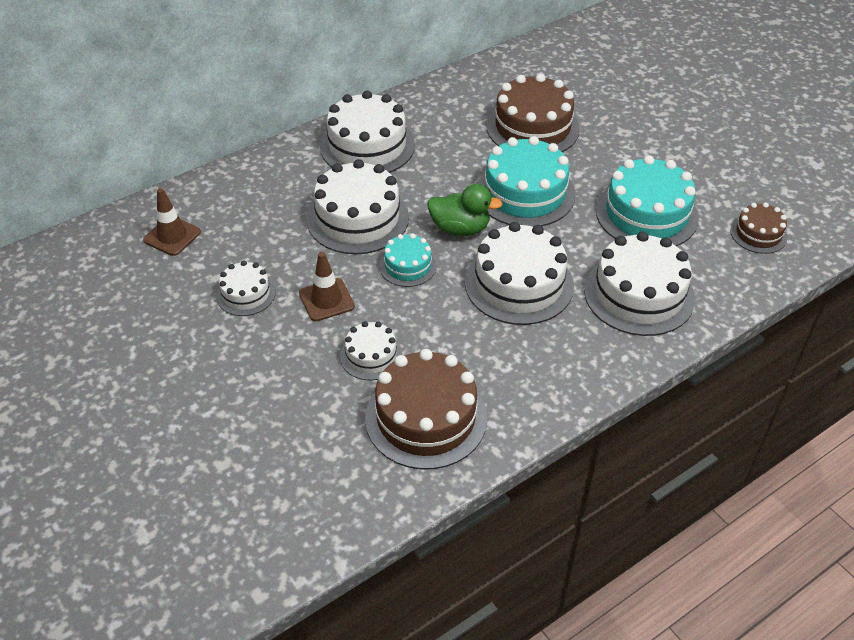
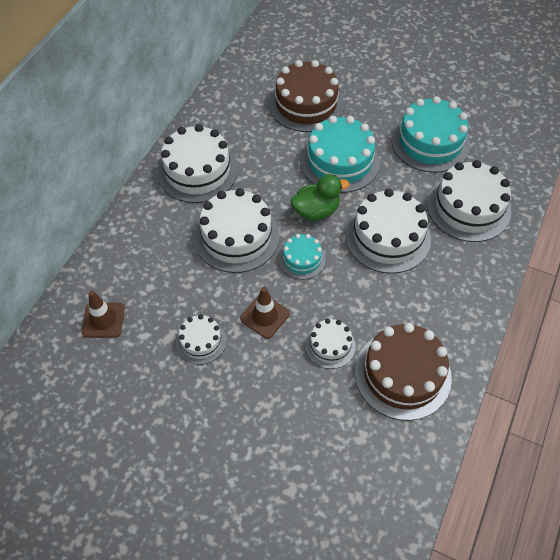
camera: 30 degrees left, 10 degrees up
brown cake [730,203,788,254] -> none

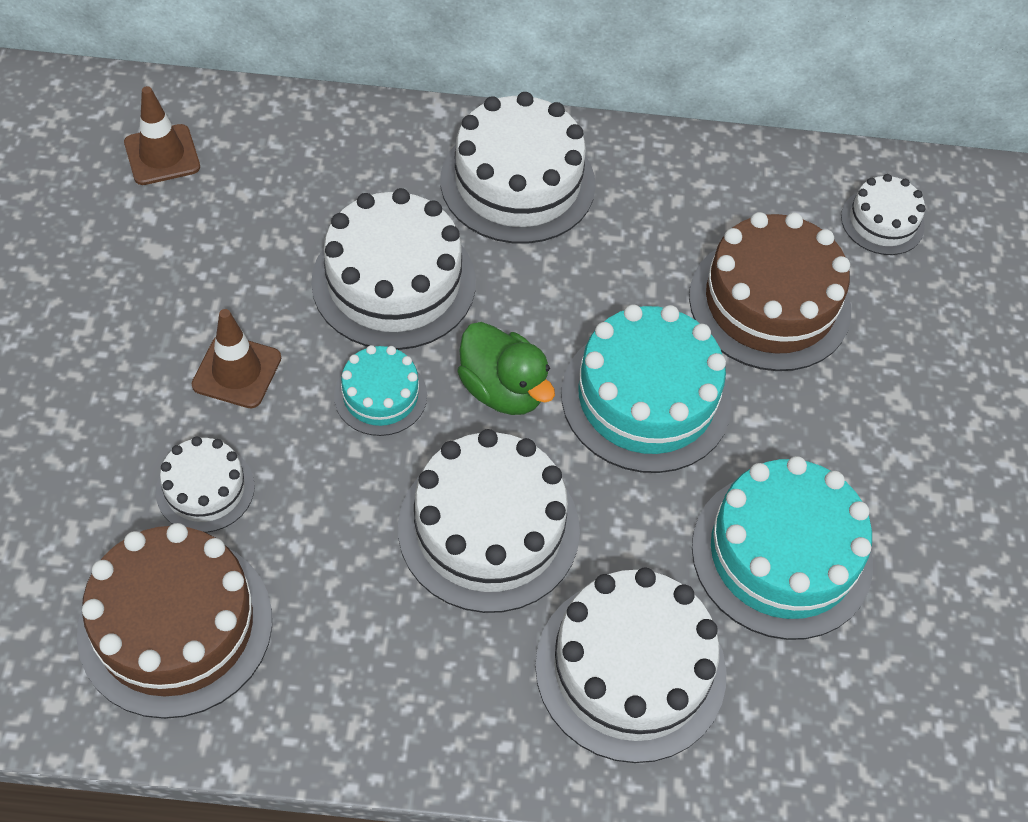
camera: 65 degrees right, 0 degrees up
white cake [176,314,226,365] -> white cake moved to [841,174,925,255]

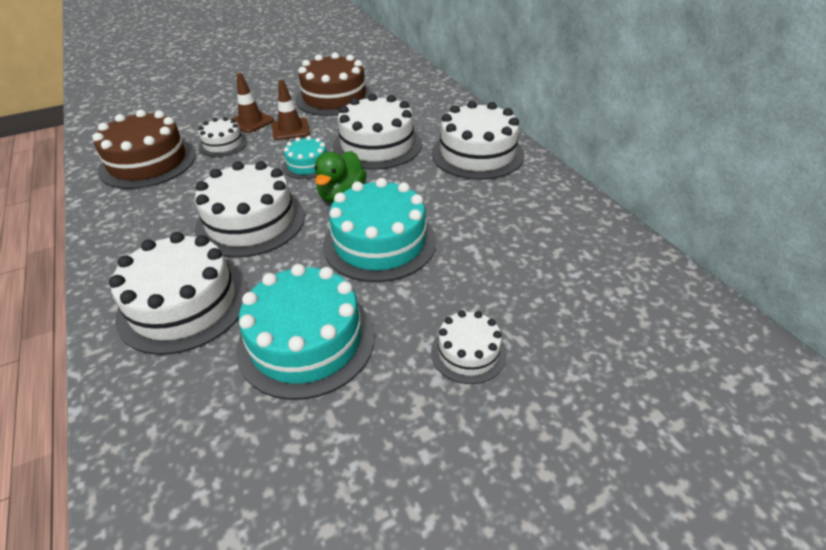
camera: 65 degrees right, 15 degrees down
brown traffic cone [124,86,200,185] -> brown traffic cone moved to [230,73,274,133]
brown cake [689,212,851,371] -> brown cake moved to [295,52,373,116]
white cake [841,174,925,255] -> white cake moved to [431,310,507,384]

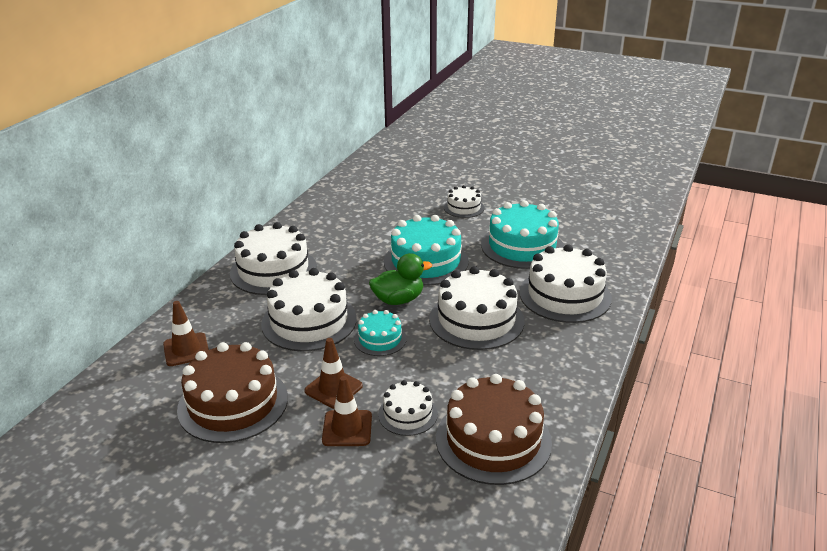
camera: 130 degrees left, 10 degrees down
none -> brown traffic cone [163,301,209,366]

